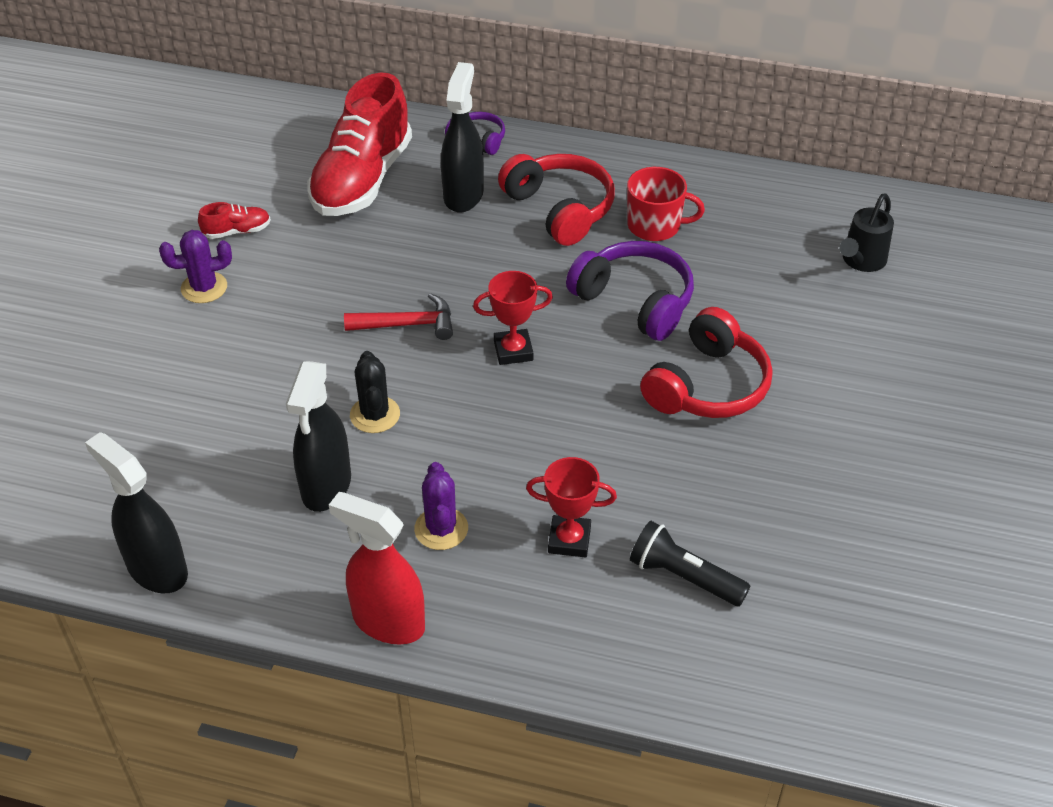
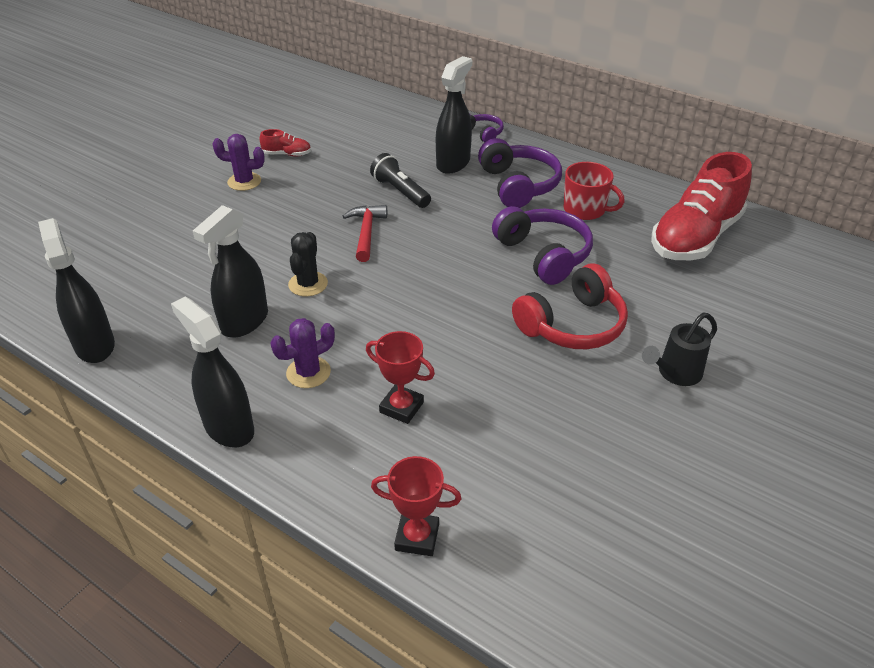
camera: 20 degrees right, 5 degrees down
red shoe [307,73,412,216] -> red shoe moved to [651,152,752,260]
red spray bottle [329,492,425,645] -> black spray bottle [171,297,254,447]
red hammer [344,293,453,340] -> red hammer turned 105 degrees counterclockwise [343,205,387,262]
purple cactus [414,462,468,550] -> purple cactus turned 45 degrees clockwise [270,318,335,388]
red trophy [473,271,553,365] -> red trophy moved to [371,456,462,556]
red headphones [498,154,615,246] -> purple headphones [478,138,562,208]
black flashlight [630,521,750,606] -> black flashlight moved to [370,153,431,208]
black watering can [840,193,894,272] -> black watering can moved to [642,313,717,386]

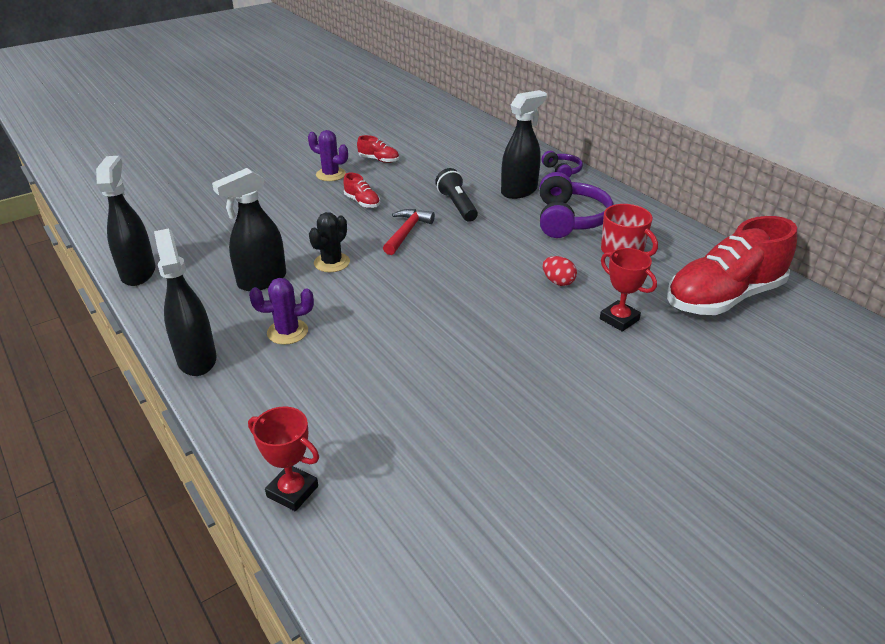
camera: 20 degrees right, 5 degrees down
red trophy [366,331,435,424] -> red trophy moved to [600,248,657,332]
purple headphones [492,206,593,285] -> red egg [543,256,577,286]
red headphones [512,263,628,349] -> none
black watering can [642,313,717,386] -> none
none -> red shoe [343,173,380,208]

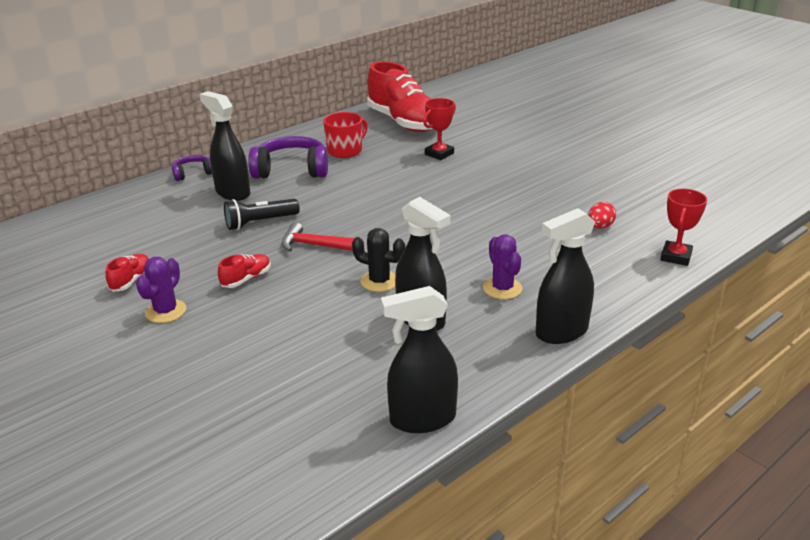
camera: 95 degrees left, 5 degrees down
red egg [543,256,577,286] -> red egg moved to [588,202,616,229]

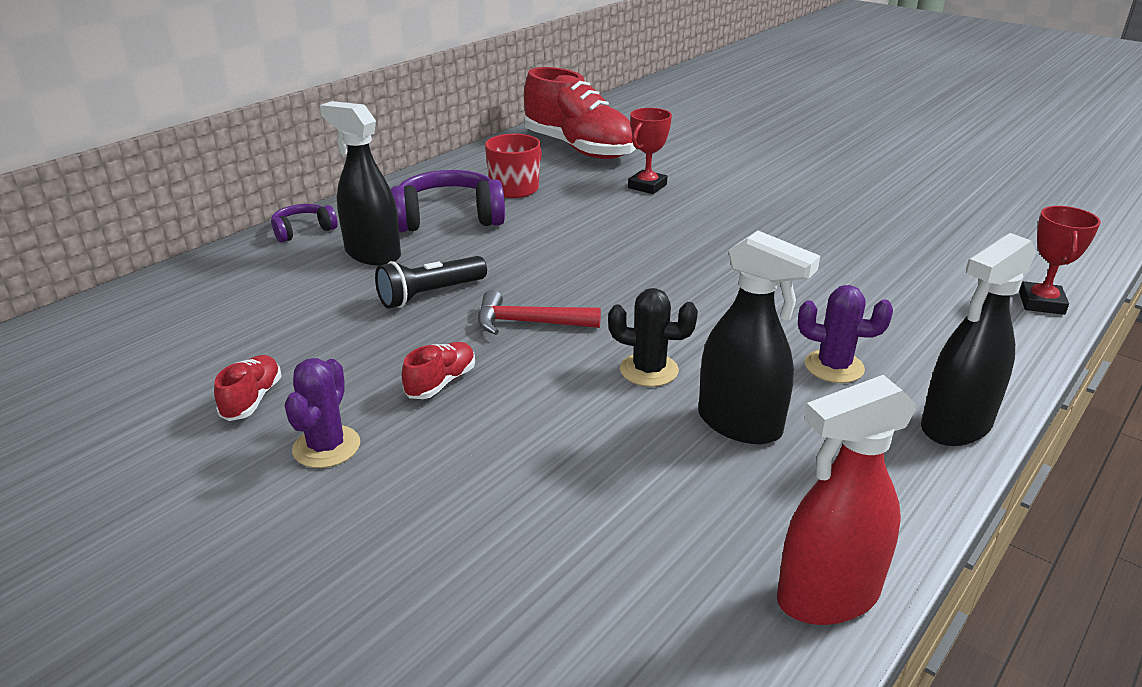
camera: 10 degrees left, 0 degrees up
black spray bottle [381,286,458,433] -> red spray bottle [777,375,918,625]
purple cactus [483,234,522,299] -> purple cactus turned 45 degrees counterclockwise [798,285,893,383]
red egg [588,202,616,229] -> none

